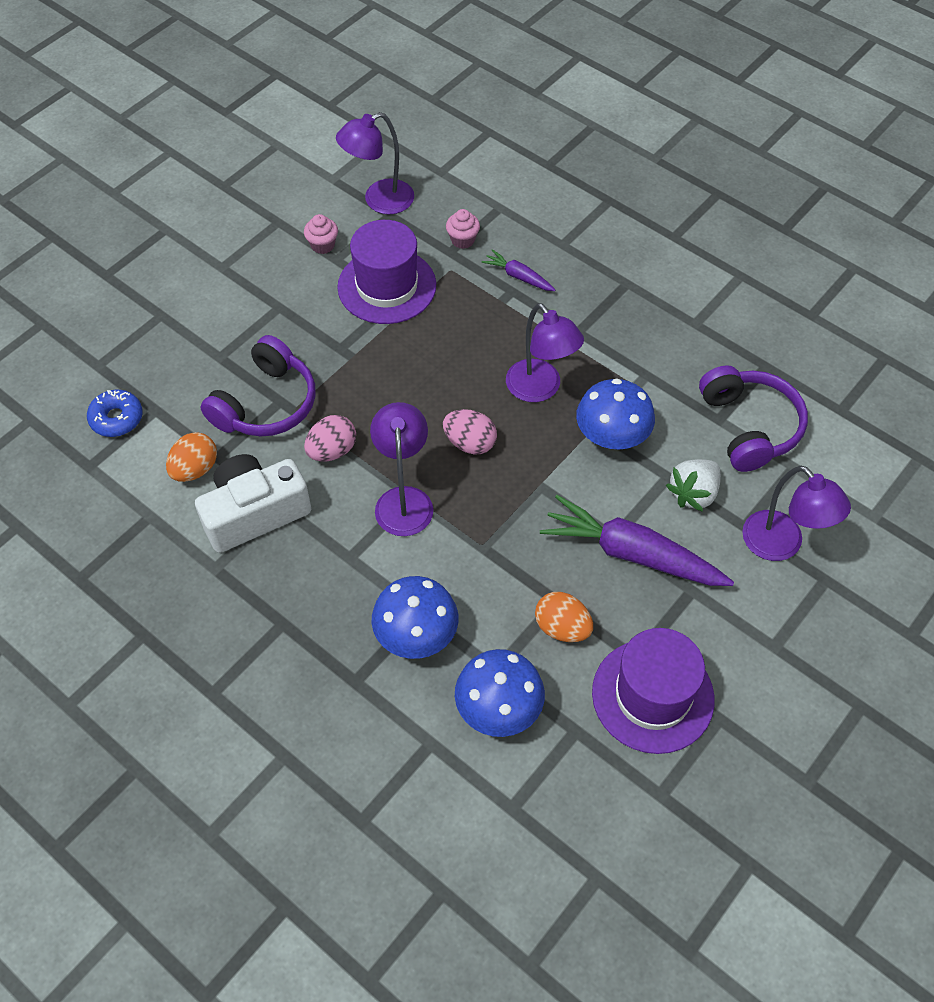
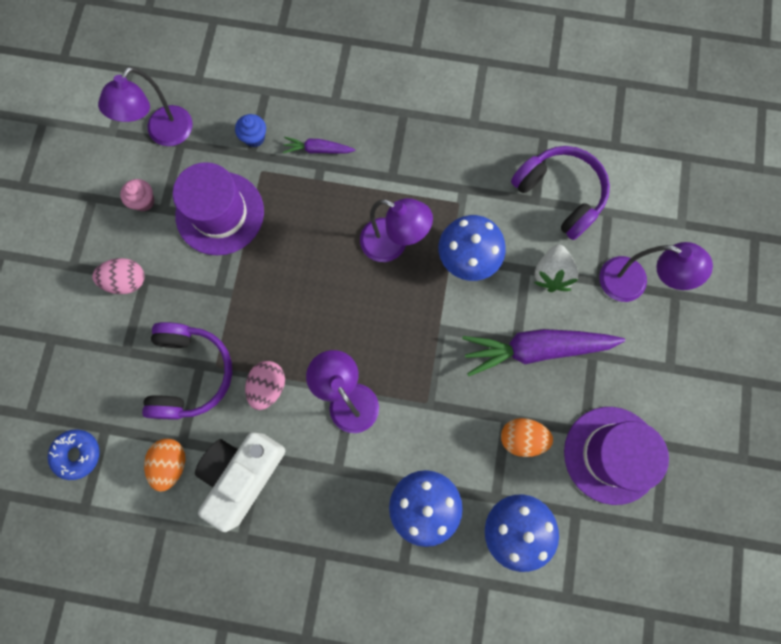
camera: 30 degrees left, 20 degrees up
pink egg [443,409,497,455] -> pink egg moved to [92,258,144,294]
pink cupcake [446,209,480,249] -> blue cupcake [235,114,266,147]

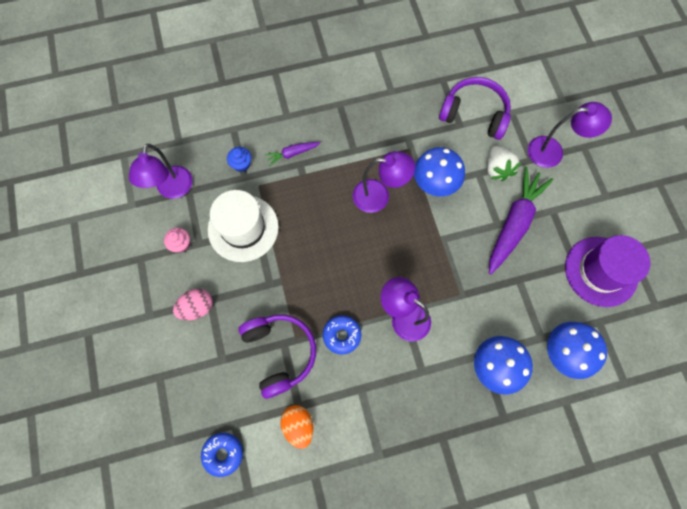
camera: 25 degrees left, 5 degrees down
purple hat [173,162,264,255] -> white hat [208,190,279,262]
white camera [195,432,285,532] -> none
pink egg [245,361,285,410] -> blue donut [323,315,361,355]
purple carrot [462,329,625,376] -> purple carrot turned 150 degrees clockwise [489,166,553,274]
orange egg [501,418,553,457] -> none

